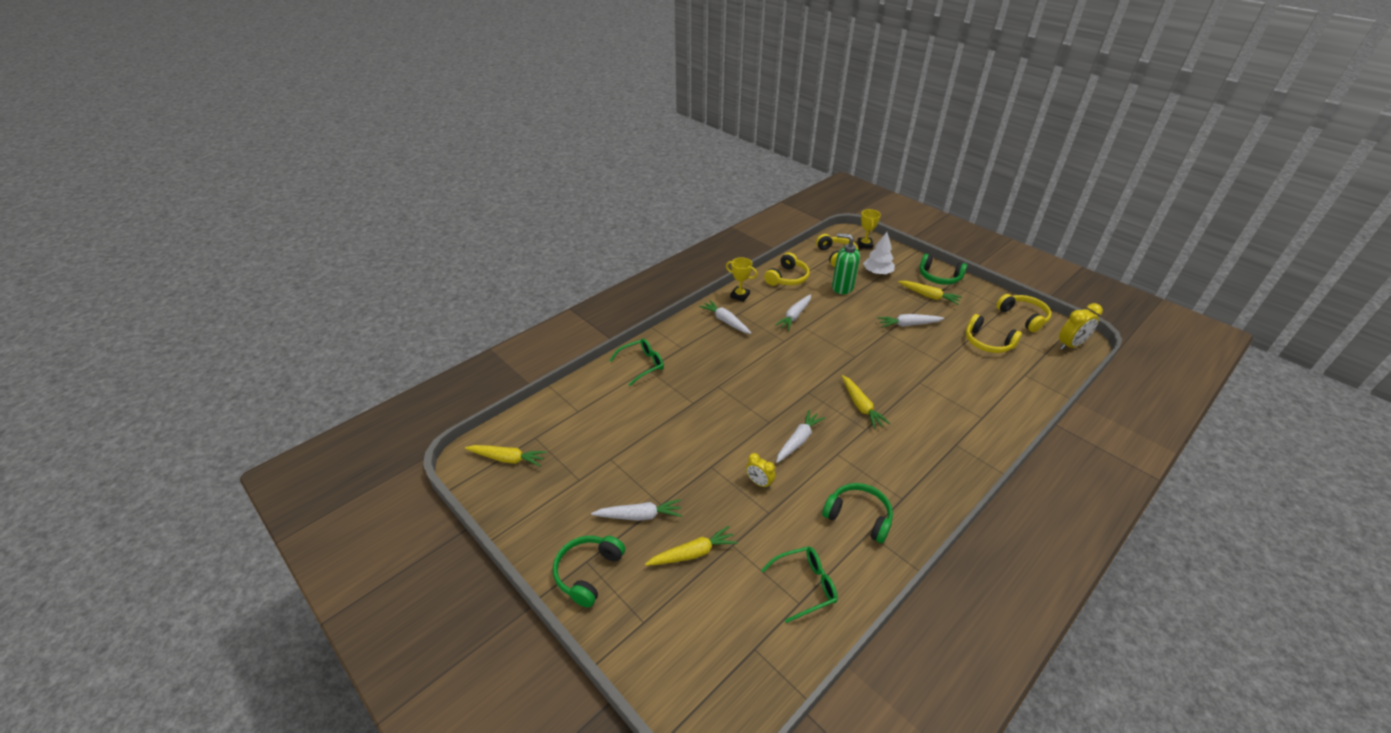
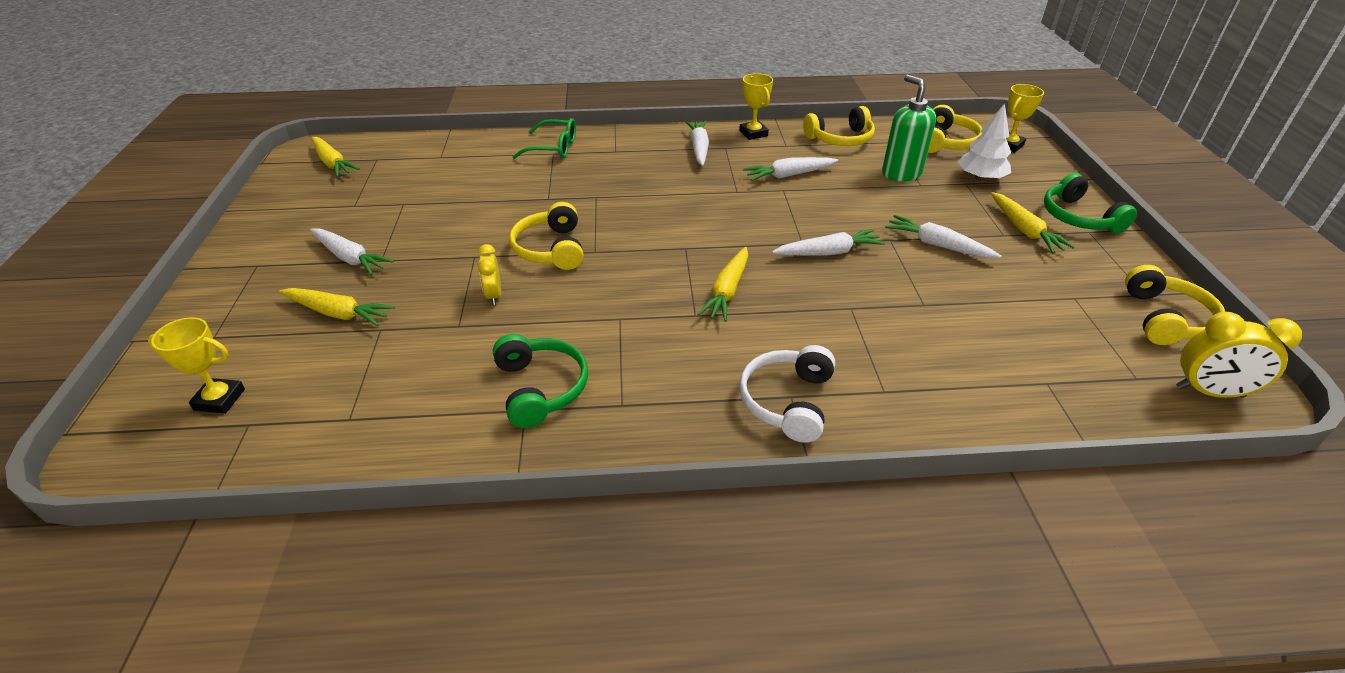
camera: 40 degrees right, 0 degrees up
green headphones [553,536,625,608] -> none
green glasses [761,547,838,623] -> none
white carrot [776,410,825,463] -> white carrot moved to [772,229,885,256]
yellow headphones [966,314,1022,353] -> yellow headphones moved to [509,202,583,270]
none -> yellow trophy [148,317,245,414]
none -> white headphones [739,345,835,443]

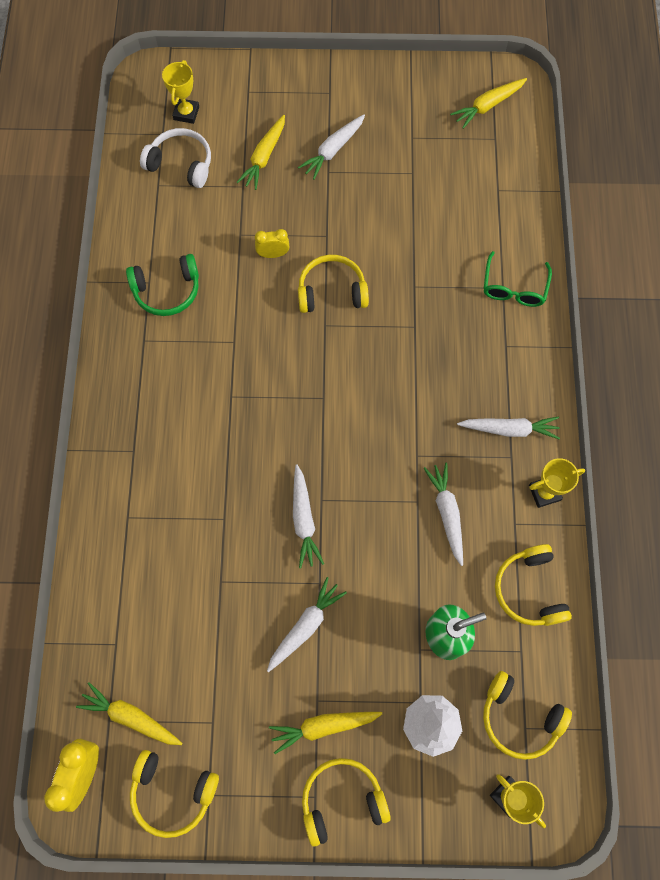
camera: 95 degrees right, 30 degrees up
yellow carrot [697,247,748,322] -> yellow carrot moved to [76,682,182,745]
white headphones [739,345,835,443] -> white headphones moved to [140,128,211,188]
green headphones [1044,173,1137,233] -> yellow headphones [302,758,391,847]

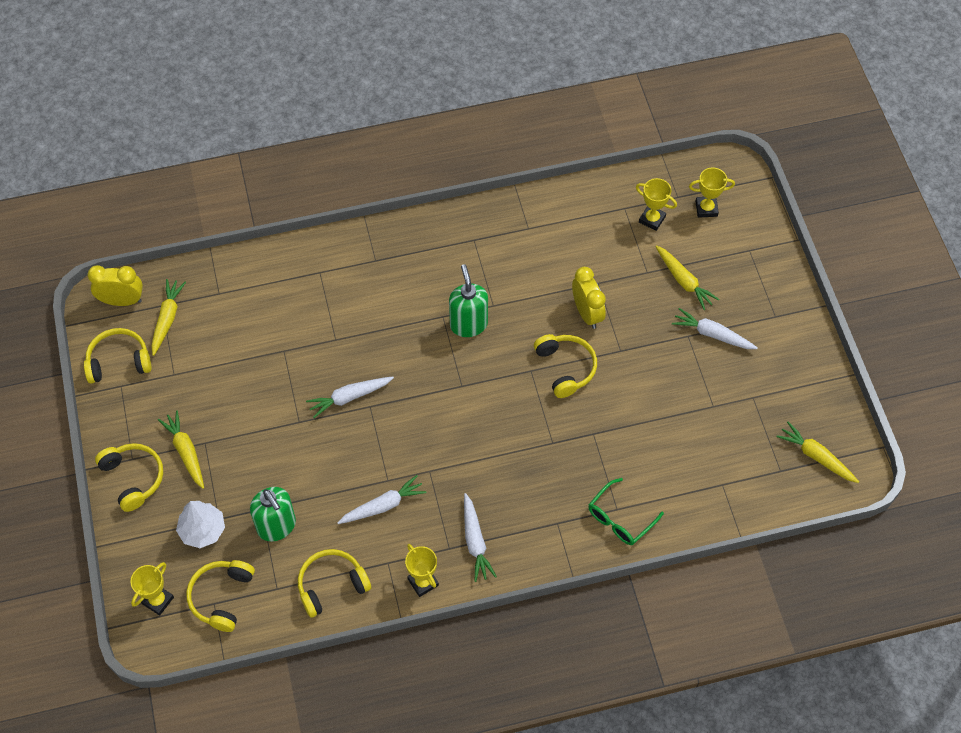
camera: 75 degrees right, 10 degrees down
green headphones [126,254,199,316] -> none
yellow headphones [130,750,219,838] -> yellow headphones turned 75 degrees clockwise [84,328,151,384]
white headphones [140,128,211,188] -> yellow trophy [636,178,677,231]
yellow carrot [237,115,285,190] -> yellow carrot turned 135 degrees counterclockwise [655,245,719,310]
yellow clock [255,229,289,258] -> yellow clock [572,267,606,329], size x1.60
white carrot [267,577,347,672] -> none
green glasses [484,251,552,307] -> green glasses turned 45 degrees counterclockwise [588,478,664,545]
none -> green soap dispenser [449,264,488,337]

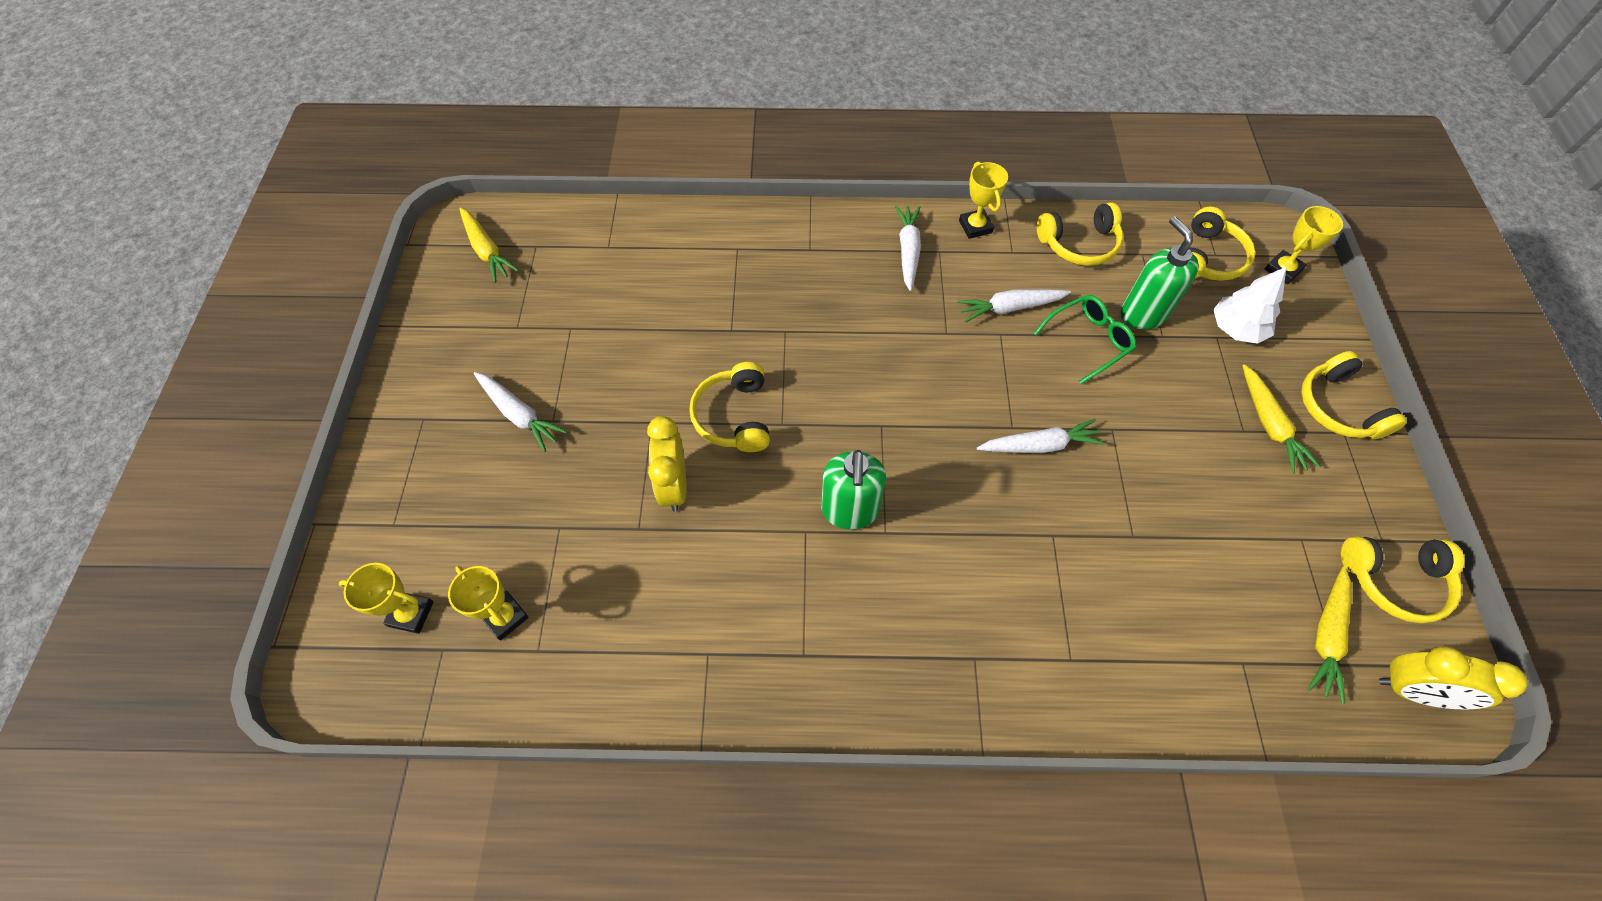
camera: 165 degrees left, 0 degrees up
green glasses [588,478,664,545] -> green glasses moved to [1034,295,1136,384]
yellow carrot [655,245,719,310] -> none

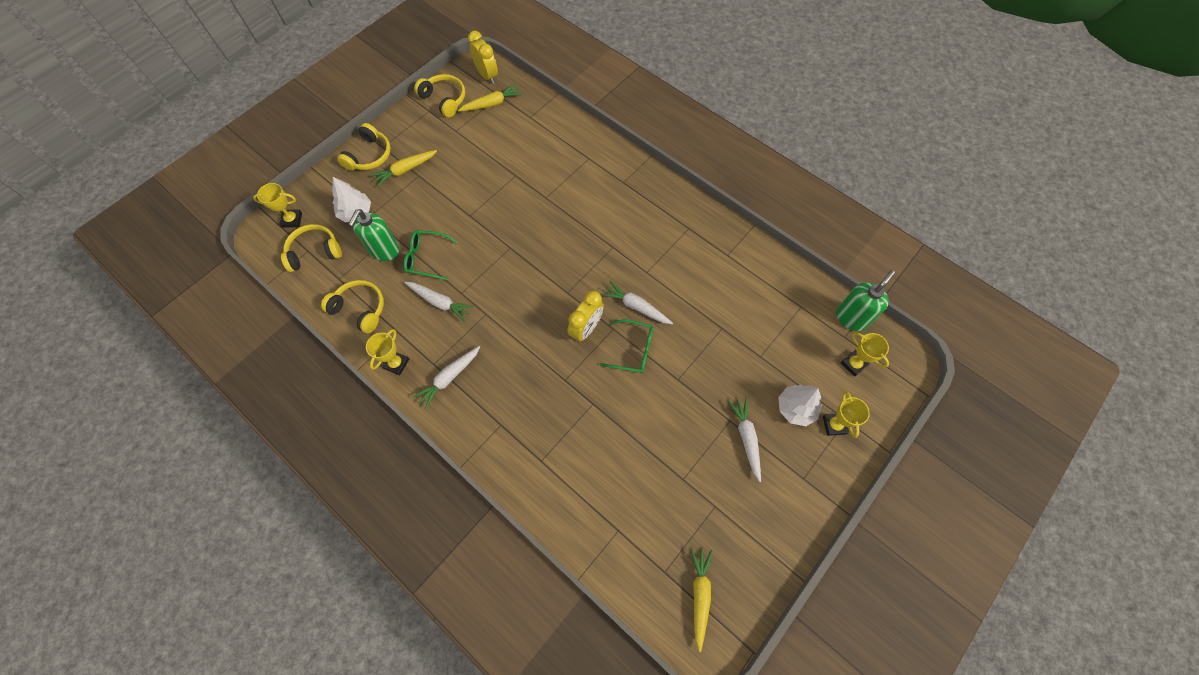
camera: 140 degrees left, 5 degrees up
yellow trophy [448,566,529,640] -> yellow trophy moved to [823,391,870,438]
yellow clock [647,416,686,511] -> yellow clock moved to [567,291,604,342]
yellow headphones [689,362,770,452] -> green glasses [600,319,653,373]
green soap dispenser [821,450,886,530] -> green soap dispenser moved to [836,270,895,331]
white carrot [977,419,1105,453] -> white carrot moved to [601,281,673,324]
yellow carrot [1243,364,1321,474] -> yellow carrot turned 150 degrees counterclockwise [371,150,437,186]
none -> white tree [778,385,822,426]

